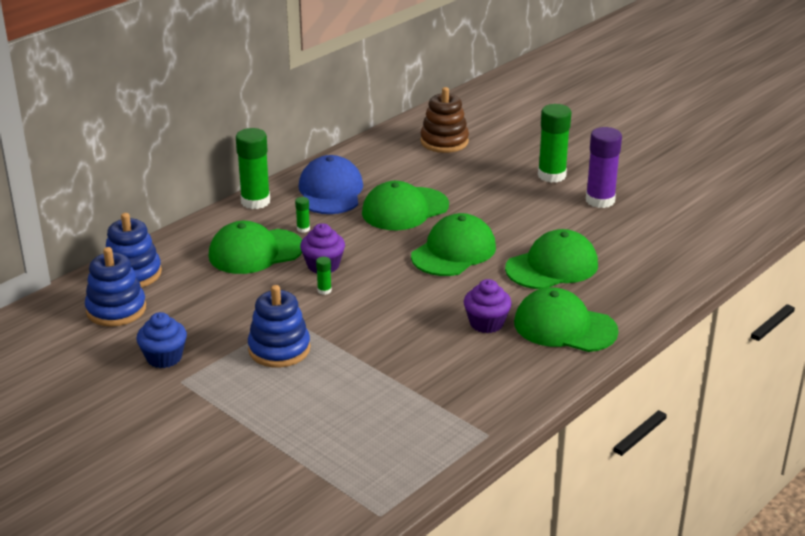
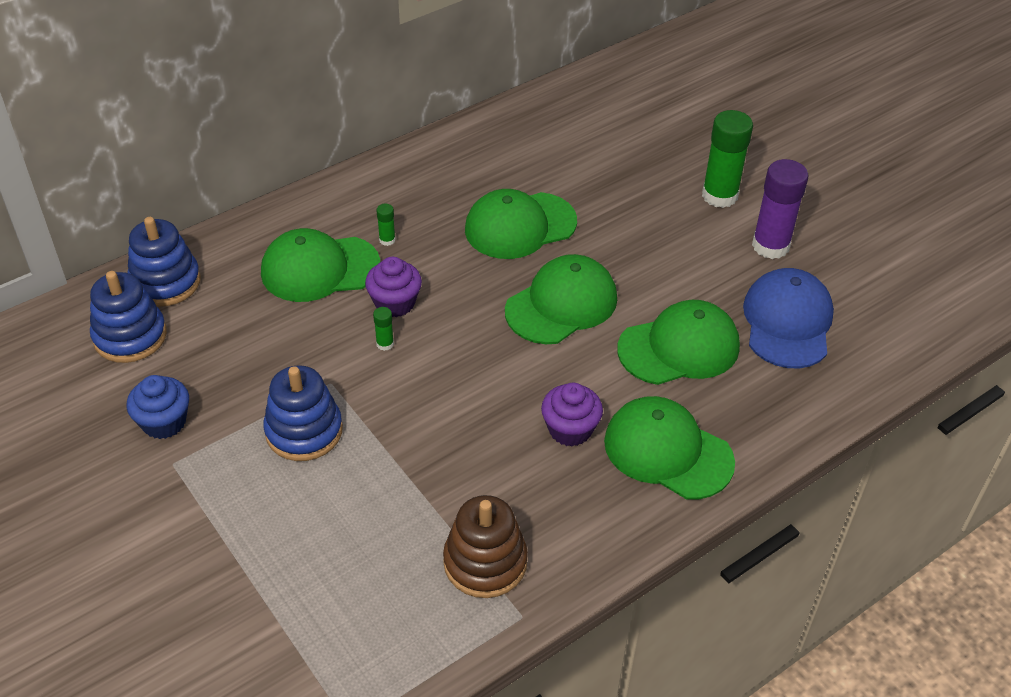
camera: 10 degrees right, 15 degrees up
green glue stick [236,128,270,209] -> none
blue cap [298,155,363,214] -> blue cap moved to [743,268,834,368]
brown stacking toy [420,87,469,153] -> brown stacking toy moved to [443,495,528,598]

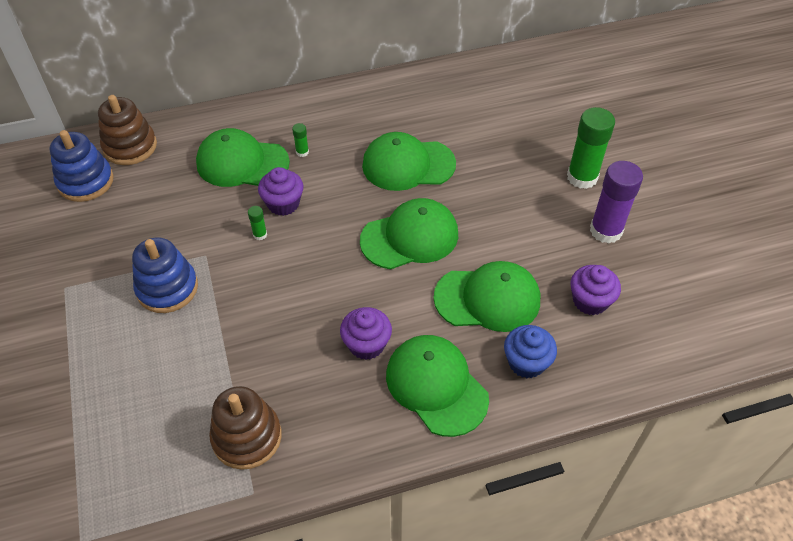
camera: 20 degrees right, 5 degrees up
blue cupcake [127,375,189,439] -> blue cupcake moved to [504,325,557,378]
blue stacking toy [128,217,201,307] -> brown stacking toy [98,95,157,165]
blue cap [743,268,834,368] -> purple cupcake [571,265,621,315]

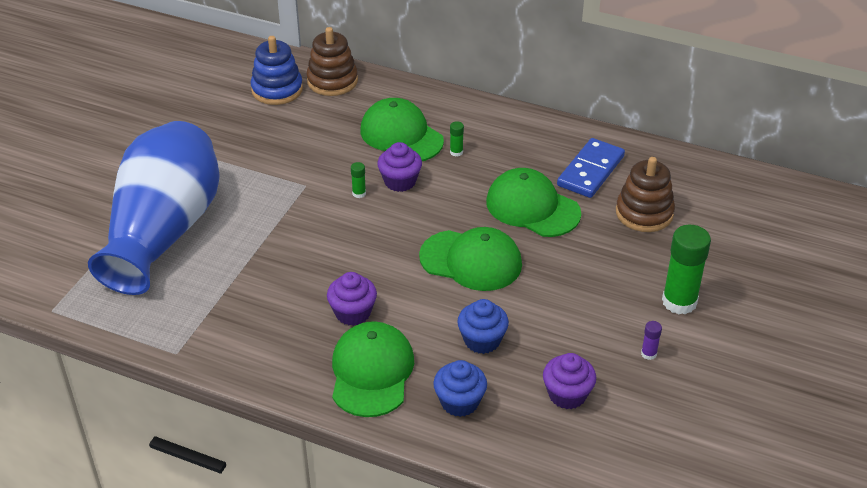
camera: 40 degrees right, 10 degrees down
blue stacking toy [132,237,198,313] -> none
brown stacking toy [209,386,282,470] -> brown stacking toy moved to [616,157,675,232]
green cap [433,261,540,332] -> blue cupcake [457,299,509,354]
purple glue stick [590,161,643,244] -> purple glue stick [641,321,662,360], size x0.43
none -> blue vase [88,121,220,295]
none -> blue domino [557,138,625,198]

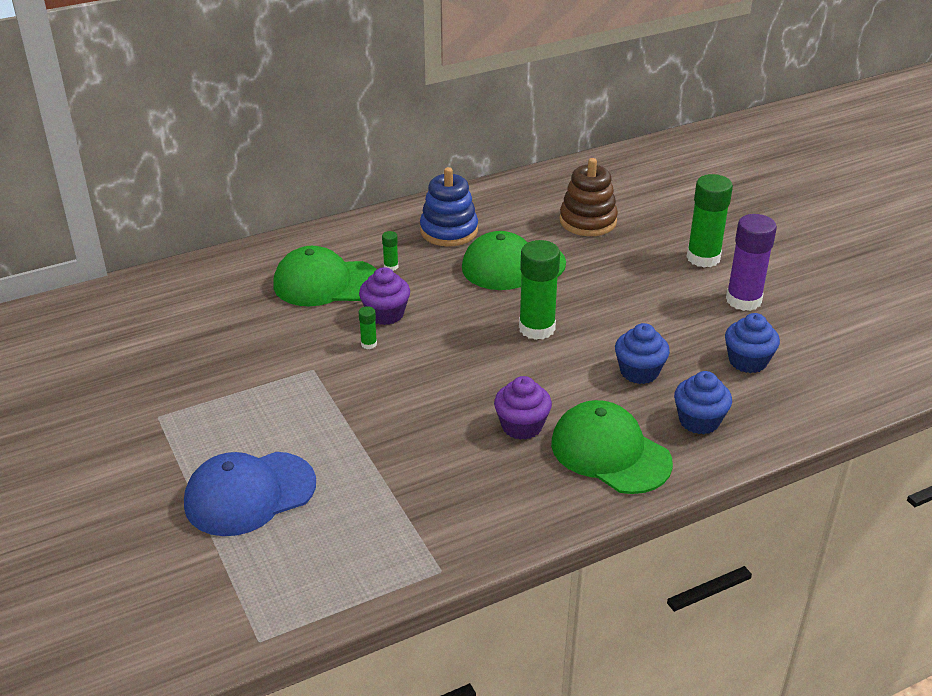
camera: 50 degrees left, 5 degrees down
blue vase [88,121,220,295] -> blue cap [184,452,316,536]
blue stacking toy [250,36,303,105] -> blue stacking toy moved to [420,167,478,246]
brown stacking toy [306,27,358,96] -> none
green cap [419,227,522,291] -> green glue stick [519,240,560,340]
purple cupcake [543,353,596,409] -> blue cupcake [725,313,780,373]
blue domino [557,138,625,198] -> none
purple glue stick [641,321,662,360] -> purple glue stick [726,214,777,311], size x2.31

